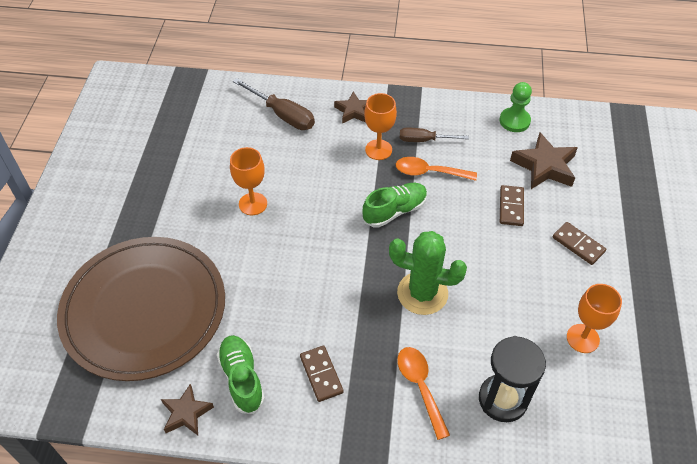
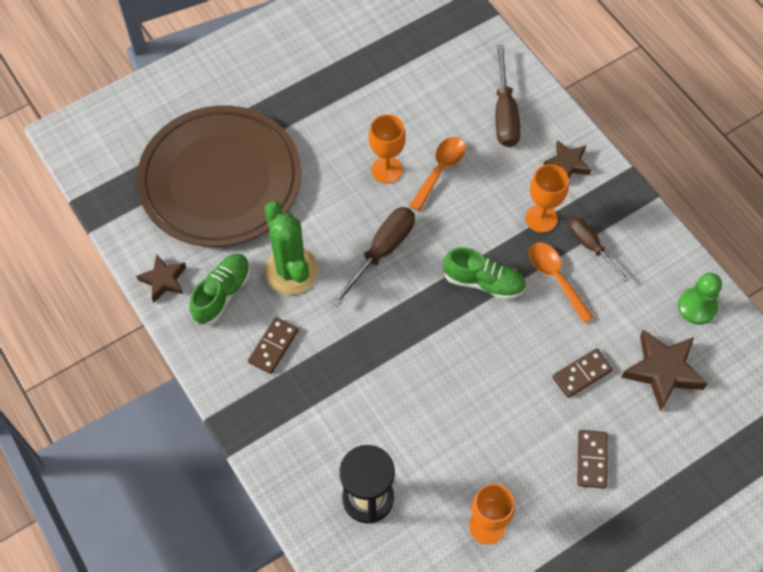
camera: 50 degrees right, 10 degrees up
green cactus [389,231,467,315] -> green cactus moved to [265,201,318,294]
orange spoon [397,347,450,440] -> orange spoon moved to [409,137,466,211]
none -> brown screwdriver [331,207,415,307]

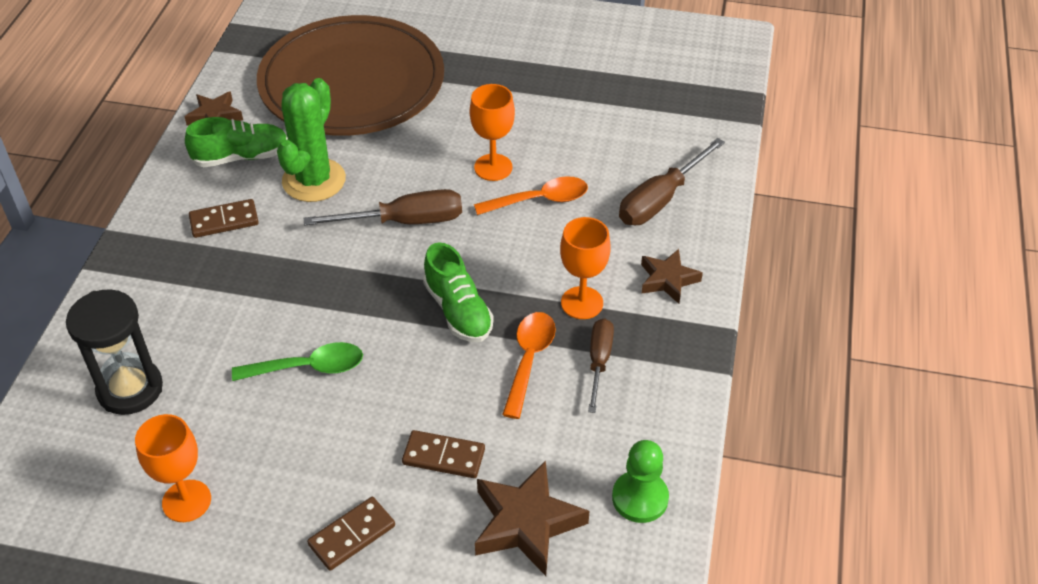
camera: 45 degrees right, 15 degrees down
none -> green spoon [232,342,363,381]

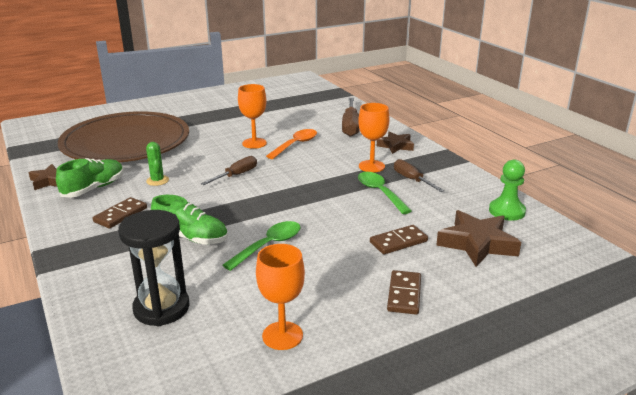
camera: 40 degrees left, 20 degrees down
green cactus [277,78,346,202] -> green cactus [146,142,169,186], size x0.50
brown screwdriver [304,189,462,226] -> brown screwdriver [201,156,257,185], size x0.66
green shoe [423,243,494,342] -> green shoe moved to [151,195,228,245]
orange spoon [502,312,556,419] -> green spoon [358,172,412,214]

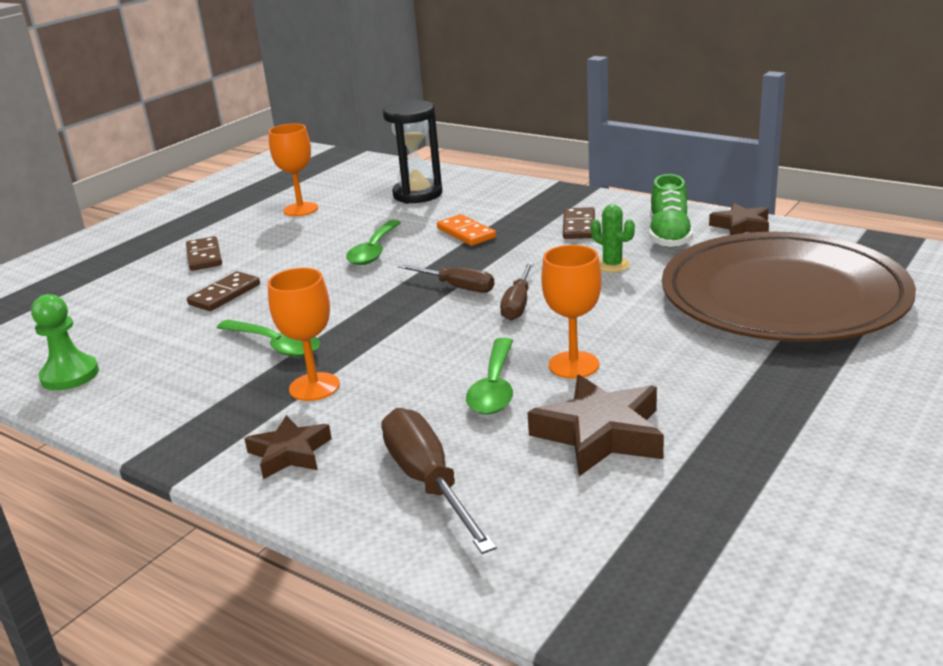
camera: 155 degrees right, 0 degrees up
green shoe [151,195,228,245] -> orange domino [437,214,496,246]
orange spoon [266,129,317,159] -> green spoon [466,338,513,415]
brown screwdriver [394,159,444,192] -> brown screwdriver moved to [398,264,494,293]
brown star [436,210,521,267] -> brown star moved to [528,375,664,476]

